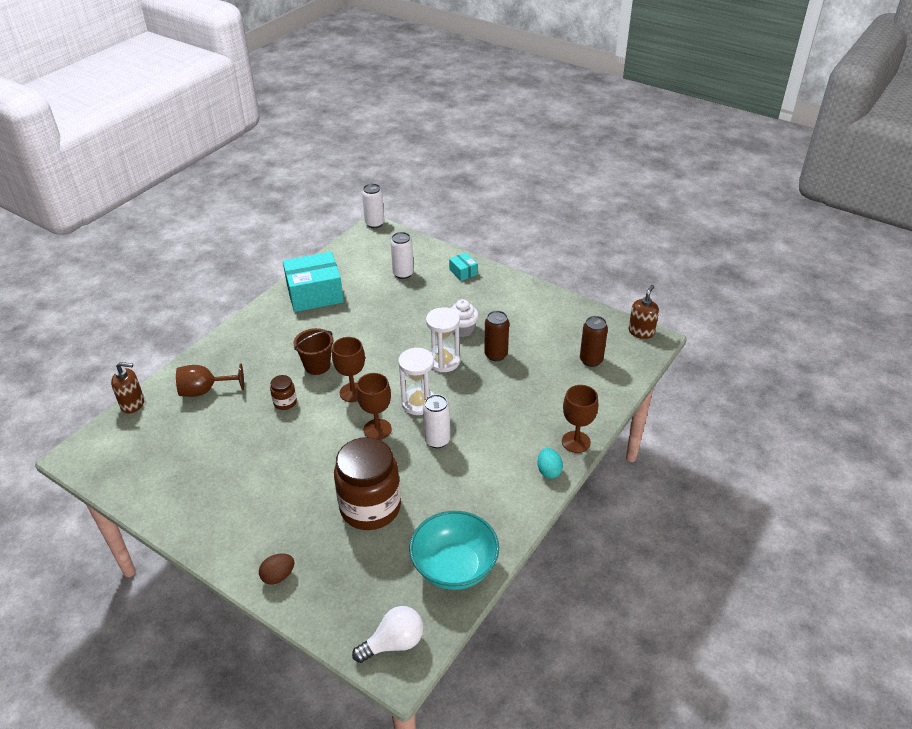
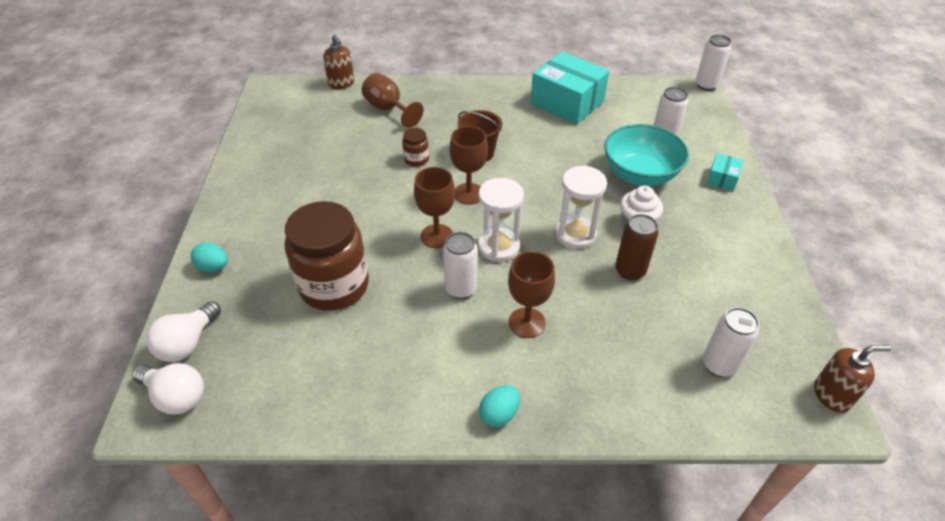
camera: 55 degrees right, 5 degrees up
brown egg [259,554,294,585] -> turquoise egg [191,242,228,272]
turquoise bowl [409,511,499,590] -> turquoise bowl moved to [604,124,689,186]
brown goblet [562,385,599,453] -> brown goblet moved to [508,251,555,338]
brown can [580,316,608,367] -> white can [703,307,759,377]
none -> white light bulb [146,301,221,362]

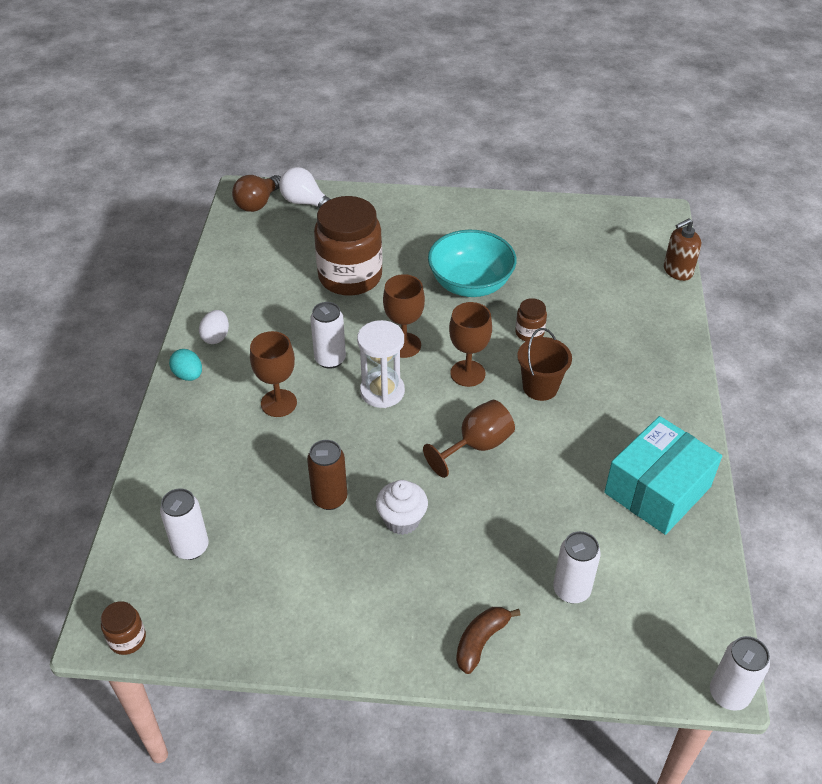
camera: 95 degrees right, 0 degrees up
white light bulb [133,363,204,415] -> brown light bulb [232,175,281,212]
turquoise egg [191,242,228,272] -> none
brown goblet [362,73,424,128] -> brown goblet moved to [423,400,515,478]
white hourglass [555,166,607,249] -> none
turquoise bowl [604,124,689,186] -> turquoise bowl moved to [428,230,517,297]
turquoise box [707,153,743,191] -> brown banana [456,607,520,674]
brown soap dispenser [814,345,892,412] -> brown jar [101,601,146,655]
none -> white egg [199,310,229,344]

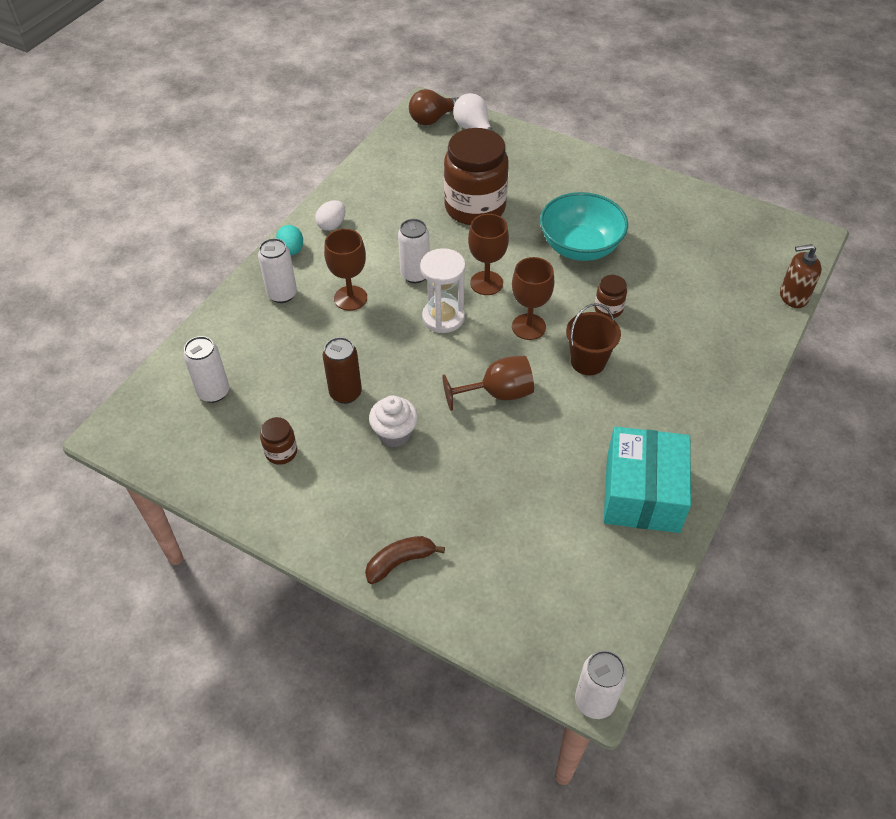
camera: 25 degrees right, 5 degrees up
brown jar [101,601,146,655] -> brown jar moved to [260,417,297,465]
white can [553,531,601,603] -> white can moved to [258,238,297,303]
turquoise box [604,416,722,535] -> turquoise box turned 60 degrees counterclockwise [604,426,691,533]

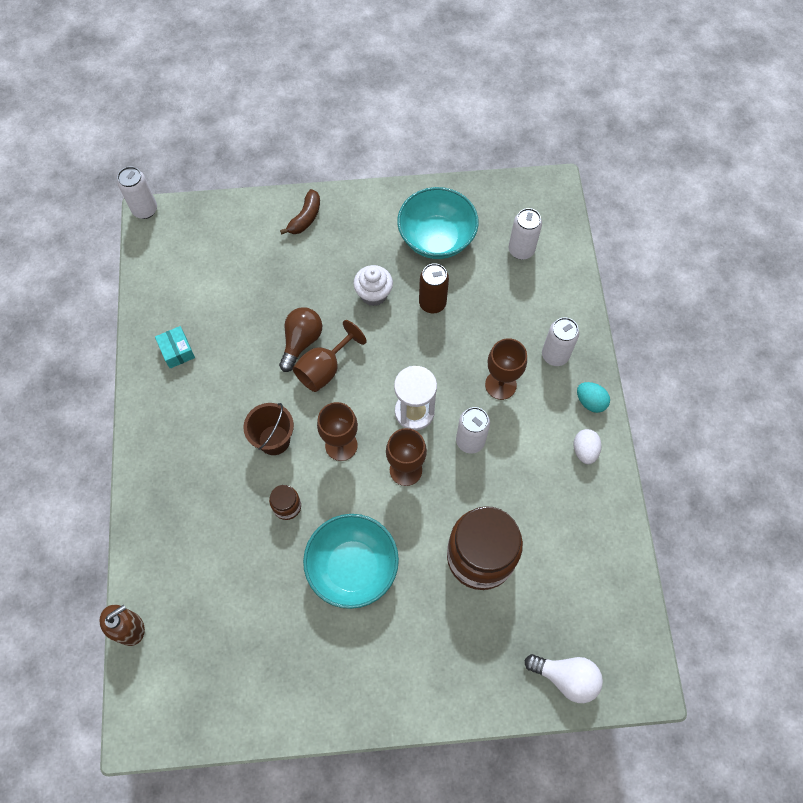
camera: 145 degrees right, 15 degrees up
brown jar [260,417,297,465] -> turquoise bowl [397,187,479,259]
brown light bulb [409,89,459,125] -> brown light bulb moved to [279,307,322,372]
turquoise box [604,426,691,533] -> turquoise box [155,326,195,369], size x0.46

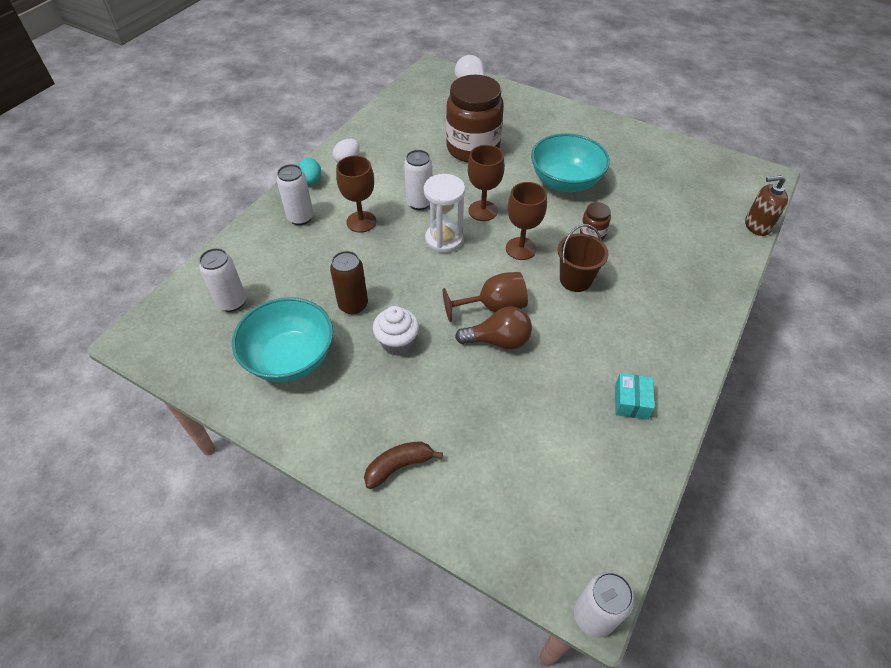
camera: 145 degrees left, 15 degrees down
brown light bulb [279,307,322,372] -> brown light bulb turned 150 degrees counterclockwise [455,306,532,350]

